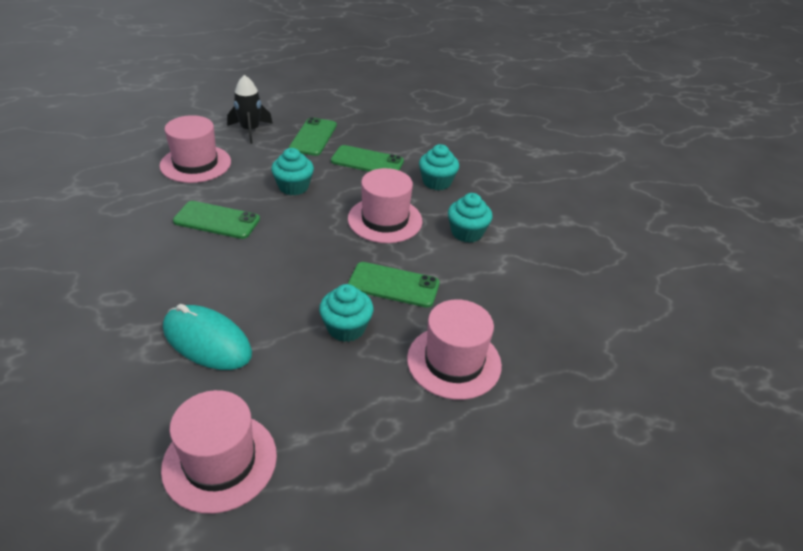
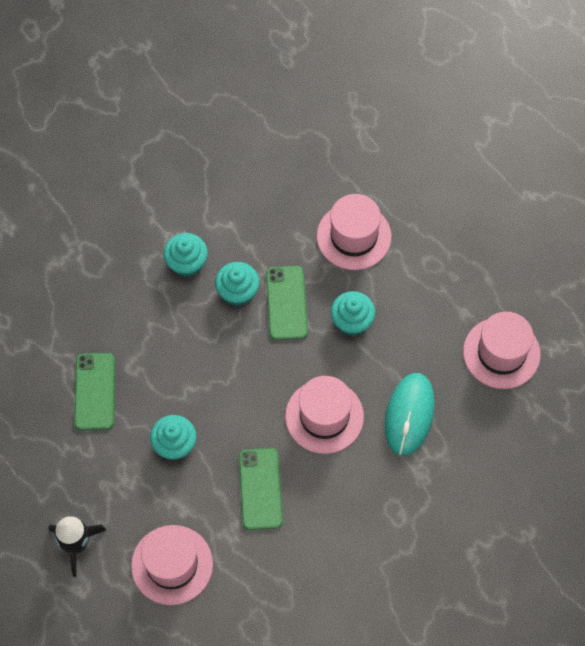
camera: 105 degrees left, 25 degrees up
green phone [289,117,337,156] -> none
pink hat [348,168,422,243] -> pink hat moved to [285,376,364,454]
turquoise cupcake [419,144,459,190] -> turquoise cupcake moved to [215,262,259,306]

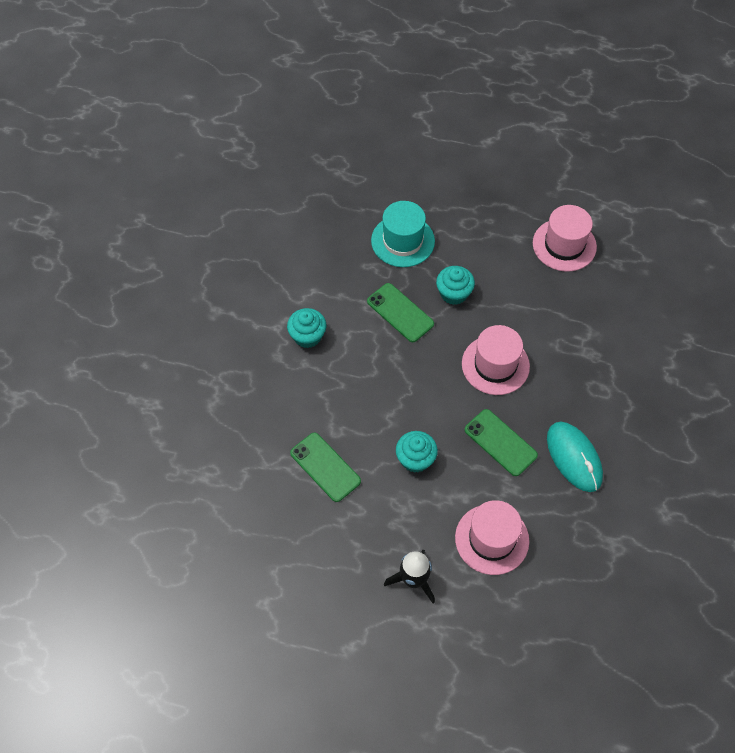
camera: 40 degrees left, 5 degrees down
turquoise cupcake [215,262,259,306] -> none
pink hat [317,194,391,270] -> turquoise hat [371,201,435,267]
turquoise mouse [385,373,435,456] -> turquoise mouse moved to [547,422,603,492]

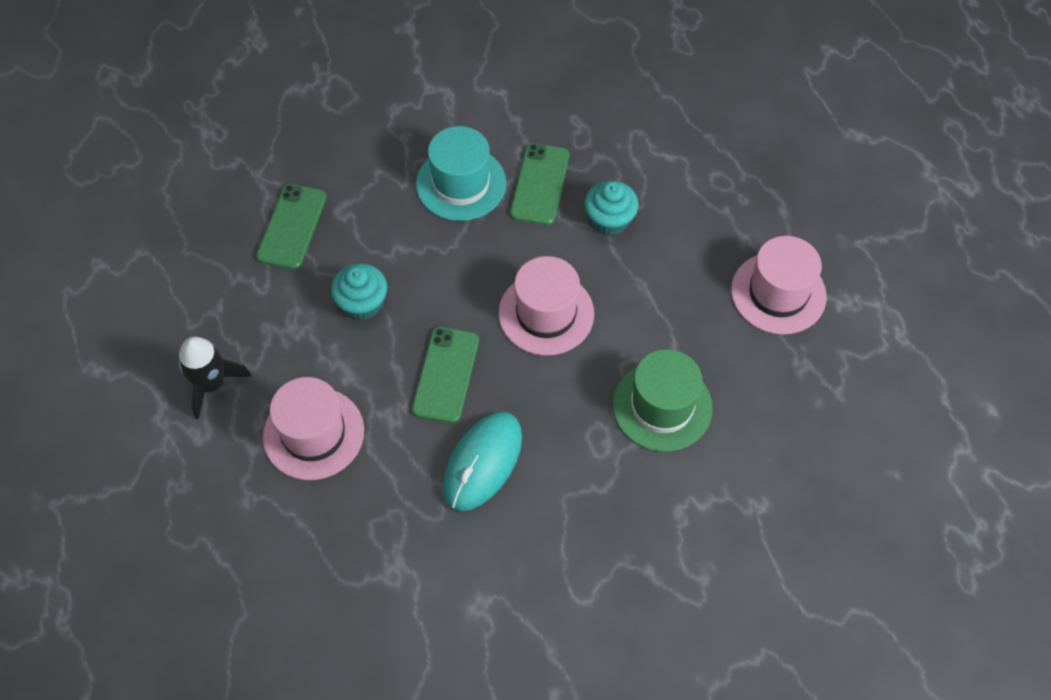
camera: 55 degrees right, 0 degrees up
turquoise cupcake [287,308,326,348] -> none
turquoise hat [371,201,435,267] -> turquoise hat moved to [416,126,506,221]
none -> green hat [613,349,713,452]

